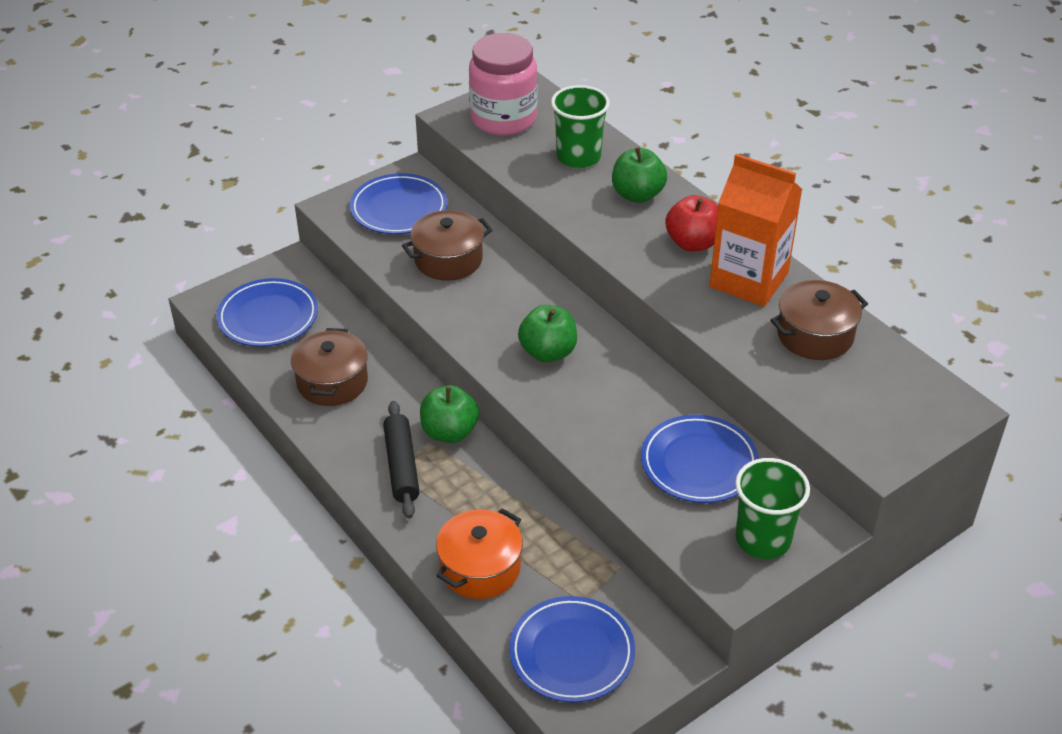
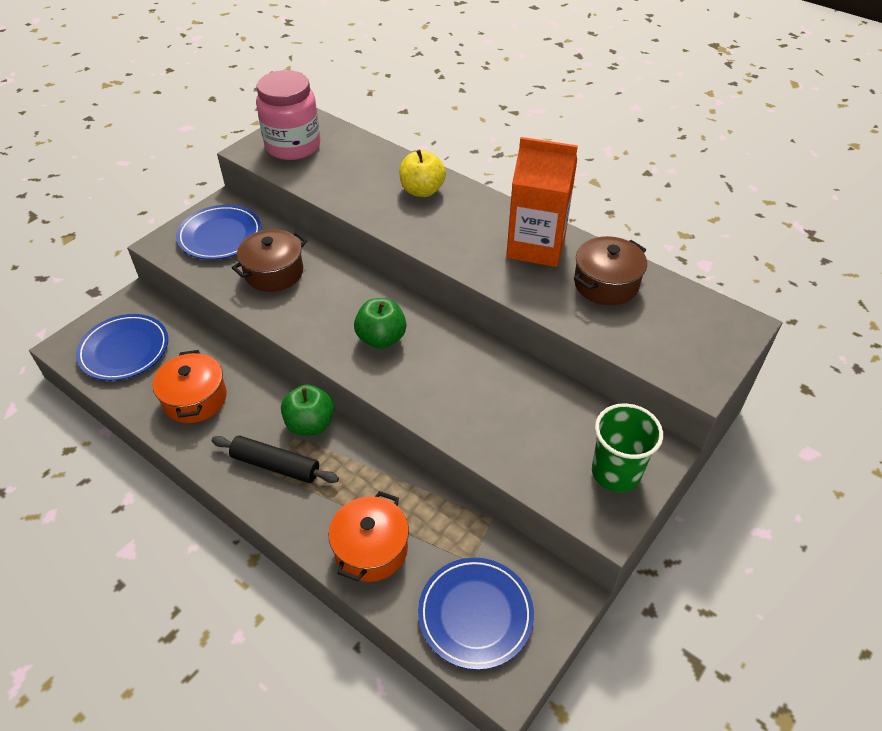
camera: 15 degrees left, 5 degrees up
brown pot [291,328,368,406] -> orange pot [153,350,227,423]
black rolling pin [383,401,420,519] -> black rolling pin turned 45 degrees counterclockwise [211,436,339,483]
green cup [551,85,610,168] -> none
green apple [612,147,667,203] -> yellow apple [399,150,446,197]
blue plate [641,415,759,503] -> none
red apple [665,195,718,251] -> none

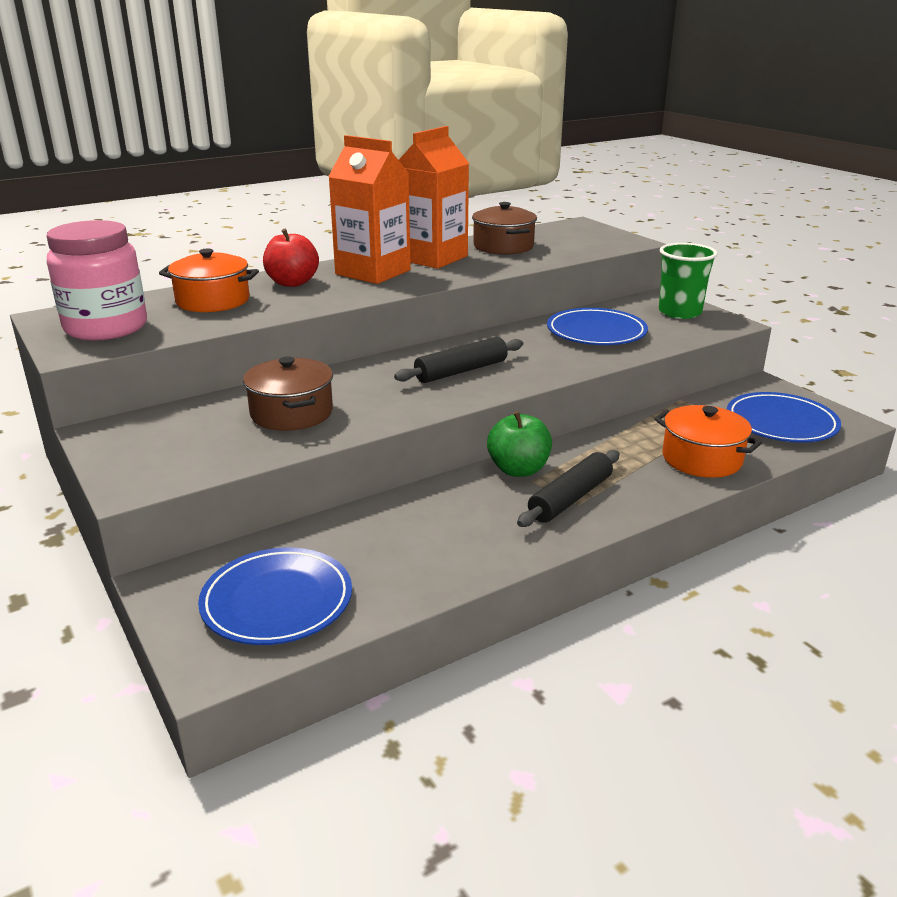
camera: 70 degrees left, 20 degrees down
orange pot [153,350,227,423] -> orange pot moved to [159,249,259,312]
blue plate [176,205,262,260] -> blue plate moved to [547,308,648,345]
green apple [354,298,406,349] -> black rolling pin [394,337,523,383]
yellow apple [399,150,446,197] -> red apple [263,229,319,287]
none -> orange carton [328,135,411,284]

